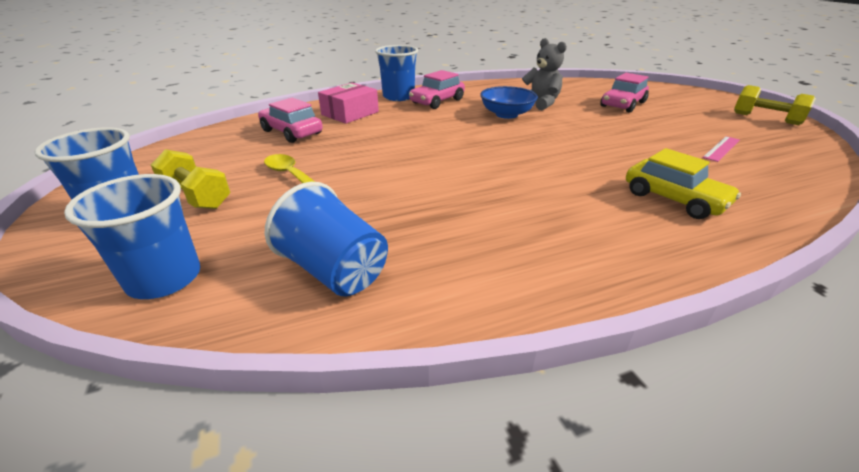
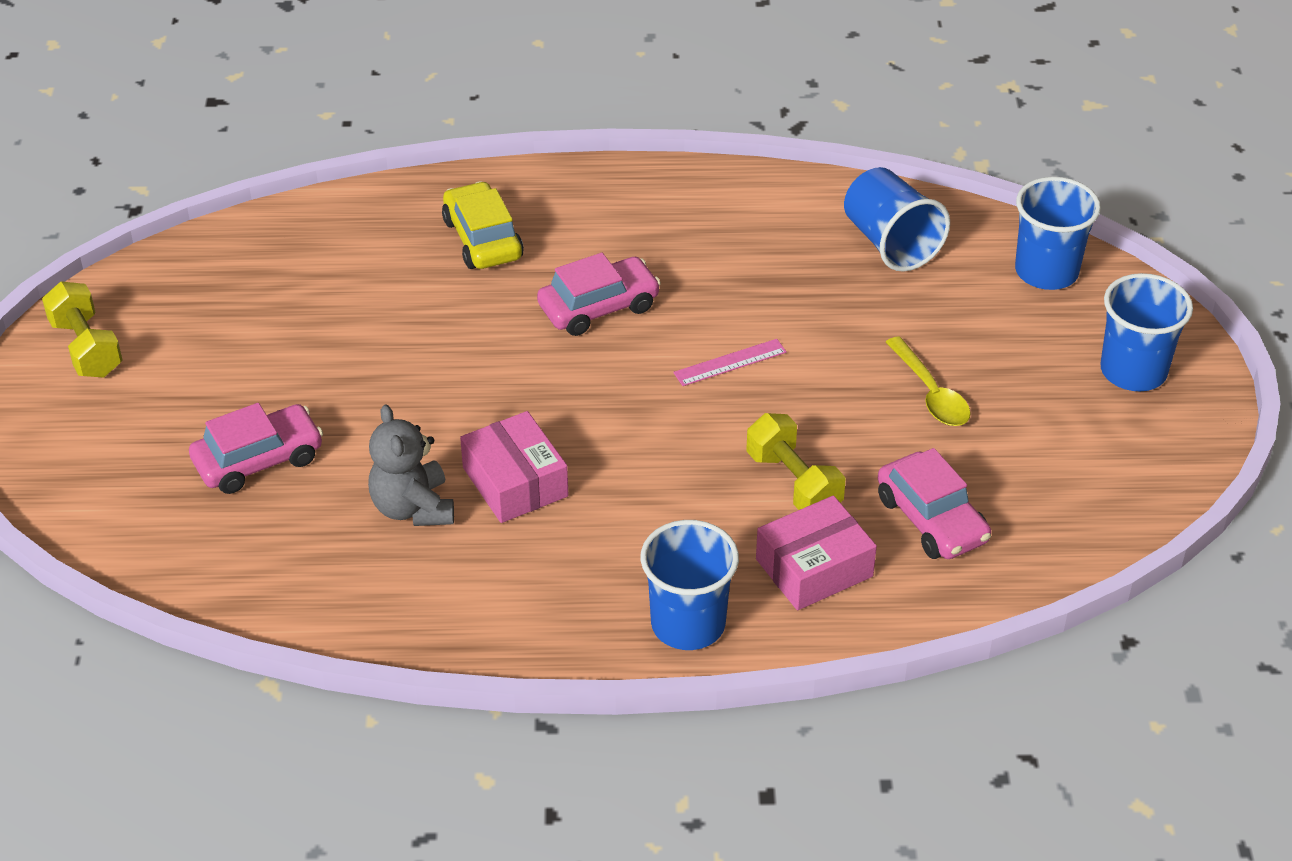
camera: 160 degrees left, 10 degrees up
yellow dumbbell [151,149,231,209] -> yellow dumbbell moved to [746,413,845,510]
pink car [409,70,465,109] -> pink car moved to [537,253,661,336]
blue bowl [480,86,538,119] -> pink box [460,411,568,523]
pink ruler [703,136,740,162] -> pink ruler moved to [673,339,787,386]

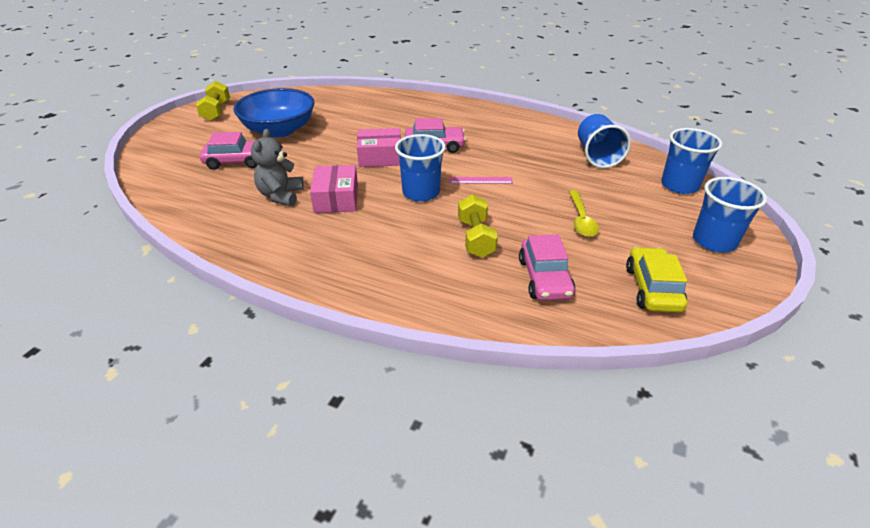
camera: 25 degrees right, 5 degrees down
yellow car [442,181,524,269] -> yellow car moved to [626,247,687,312]
blue cup [640,520,739,650] -> blue cup moved to [395,134,446,202]
pink box [756,495,877,610] -> pink box moved to [357,128,401,167]
none -> blue bowl [233,88,315,138]

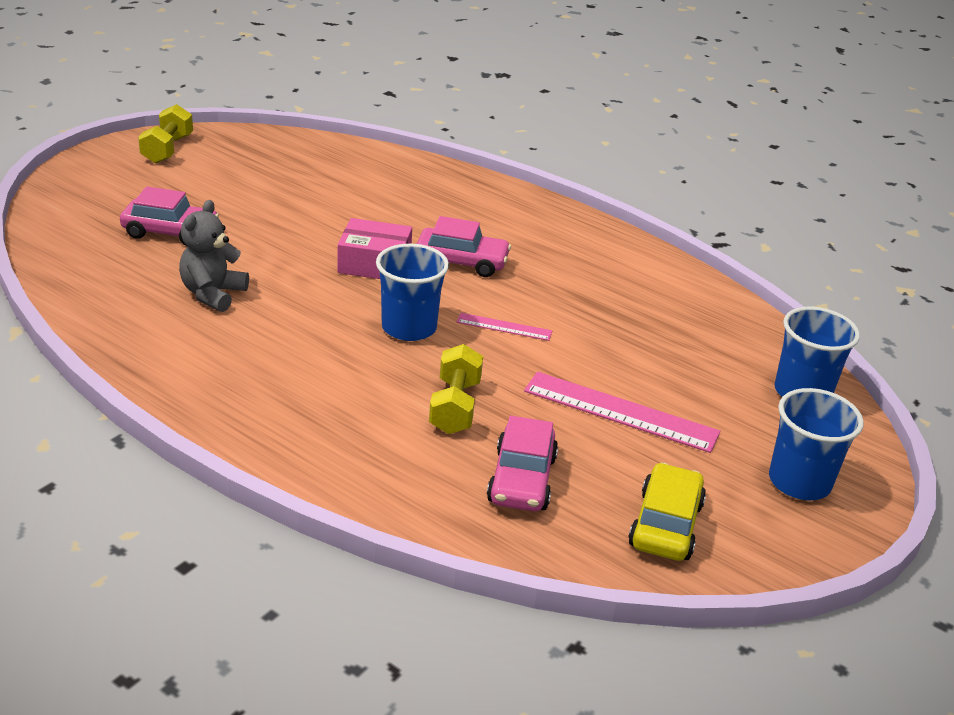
camera: 10 degrees right, 5 degrees down
blue bowl [233,88,315,138] -> none
pink box [310,165,358,213] -> none
yellow spoon [569,190,599,237] -> pink ruler [524,372,720,453]
blue cup [578,114,631,168] -> none

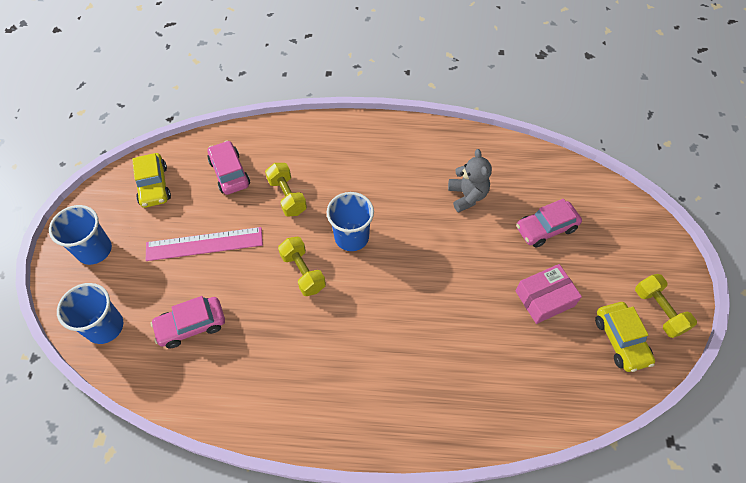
camera: 150 degrees right, 25 degrees up
pink box [337,218,412,279] -> pink box moved to [516,264,582,324]
pink car [417,216,511,277] -> pink car moved to [151,296,225,349]
pink ruler [457,313,552,341] -> yellow dumbbell [278,237,326,296]
none -> yellow car [595,302,655,372]

